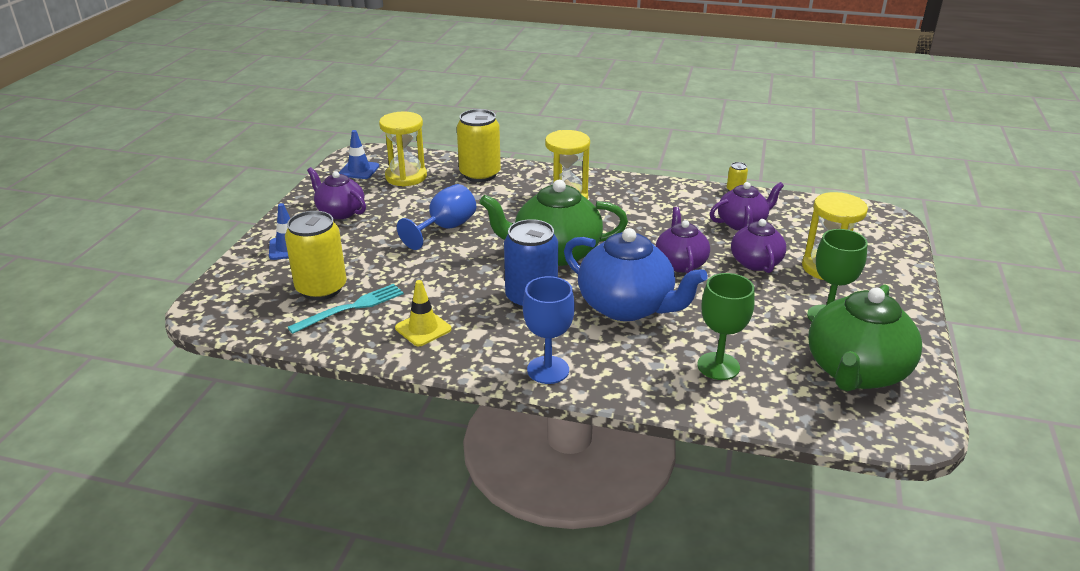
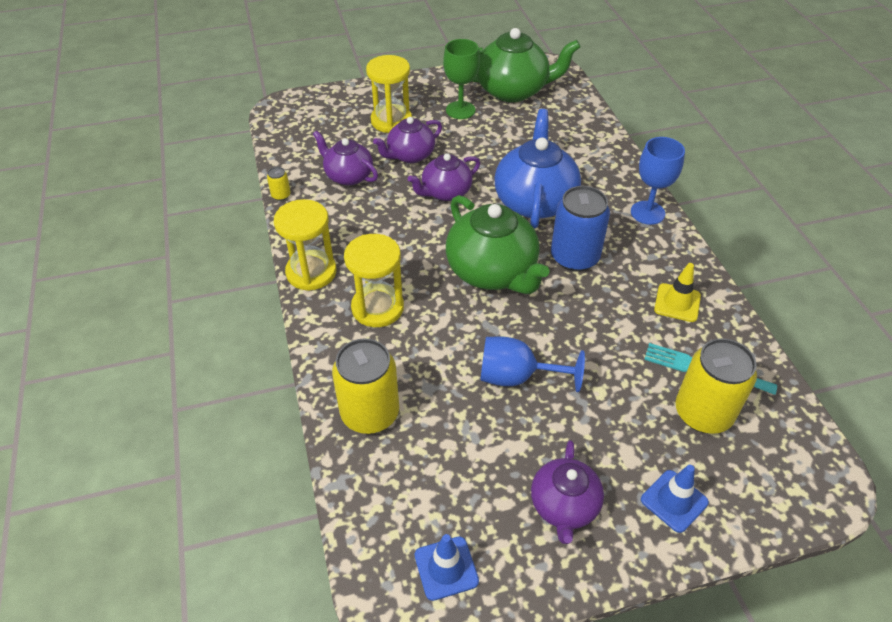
camera: 120 degrees left, 15 degrees up
yellow hourglass [379,111,427,187] -> yellow hourglass moved to [274,199,336,291]
green goblet [697,273,755,380] -> none

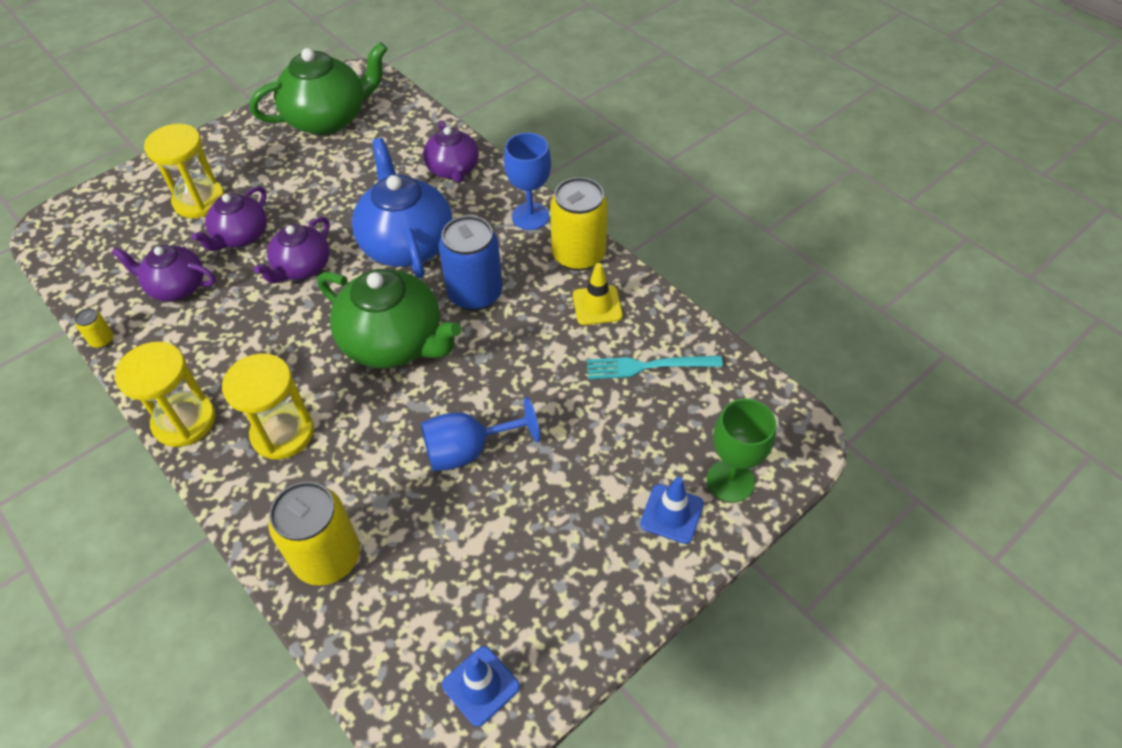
camera: 25 degrees left, 5 degrees up
green goblet [443,39,480,119] -> green goblet moved to [707,399,776,502]
purple teapot [531,440,604,544] -> purple teapot moved to [423,121,479,183]
yellow can [675,338,757,434] -> yellow can moved to [550,177,608,271]

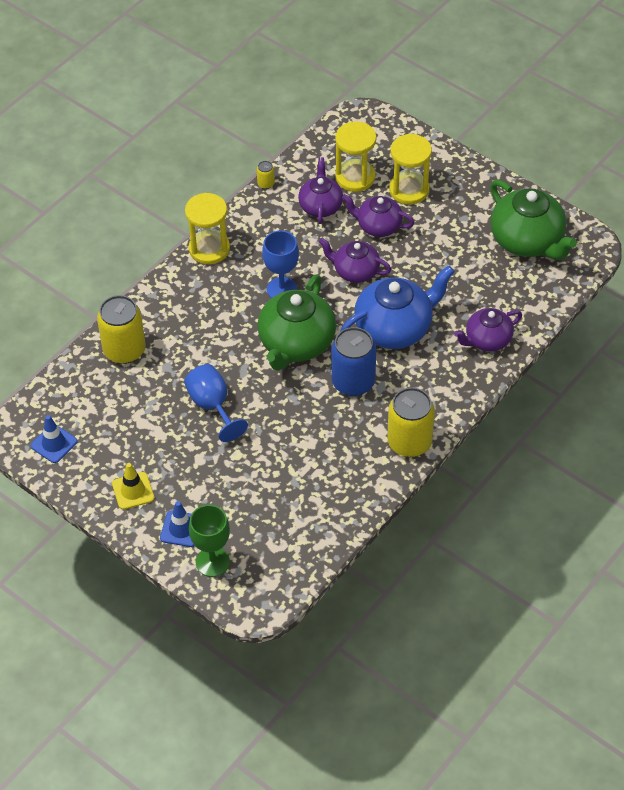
camera: 80 degrees right, 0 degrees up
yellow hourglass [222,353,314,460] -> yellow hourglass moved to [335,121,376,192]
blue goblet [504,133,551,230] -> blue goblet moved to [262,231,299,298]
yellow traffic cone [573,263,623,325] -> yellow traffic cone moved to [112,463,154,510]
turquoise fork [587,355,723,379] -> none

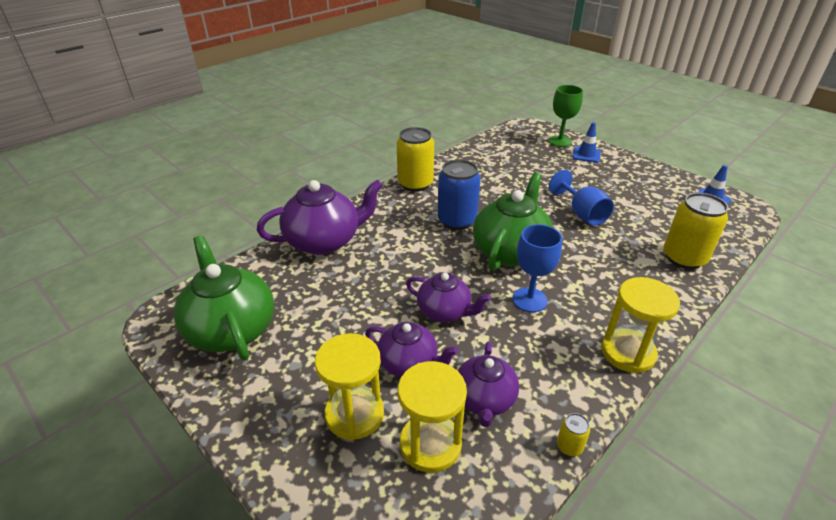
camera: 175 degrees left, 15 degrees down
yellow traffic cone [112,463,154,510] -> none
blue teapot [340,265,455,349] -> none
purple teapot [454,308,522,352] -> purple teapot [257,179,383,255], size x1.65

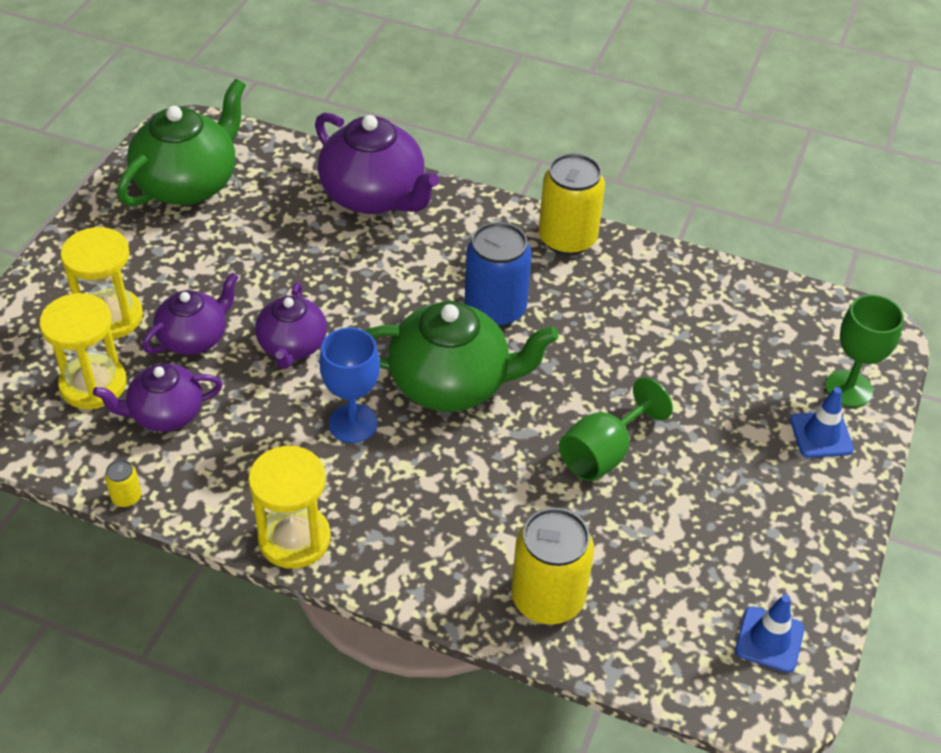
camera: 65 degrees right, 10 degrees up
purple teapot [365,322,458,377] -> purple teapot turned 135 degrees counterclockwise [142,272,239,355]
blue goblet [549,170,614,226] -> green goblet [559,377,673,481]

